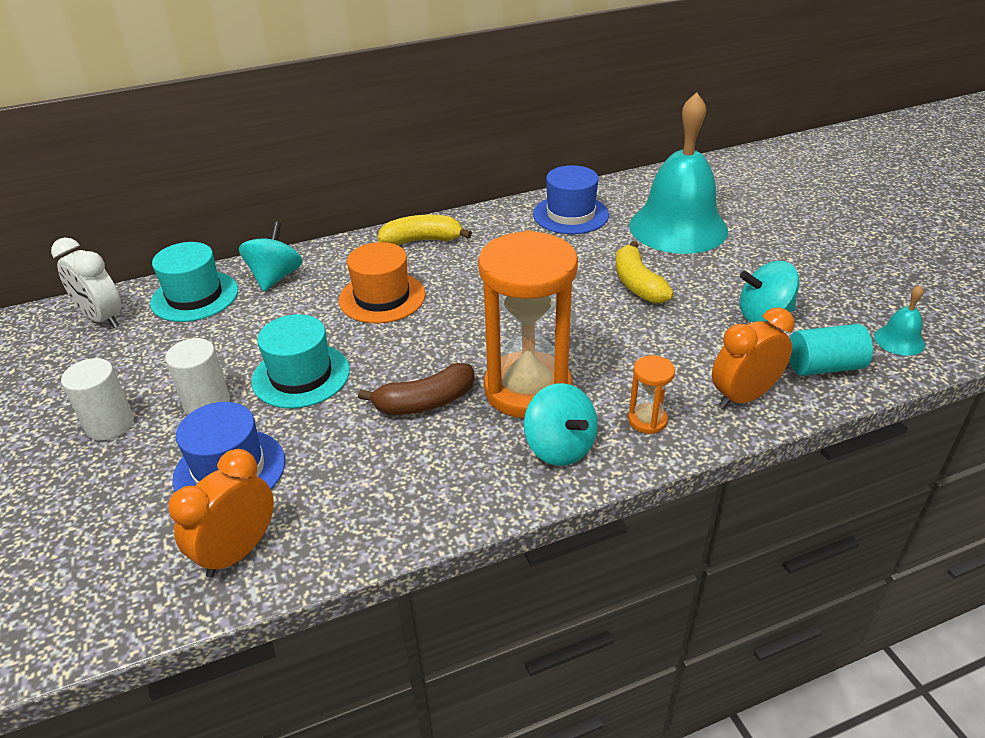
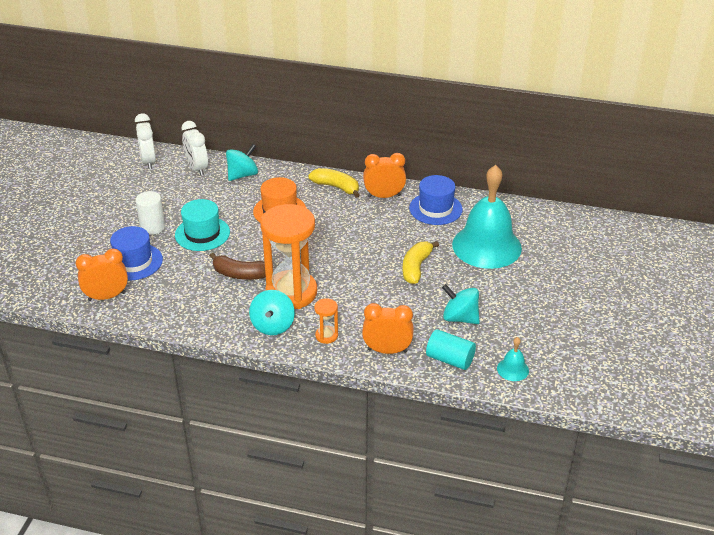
camera: 35 degrees right, 0 degrees up
white cylinder [61,358,134,440] -> none
turquoise hat [150,242,238,322] -> white clock [182,121,208,176]
none -> orange clock [363,153,406,198]

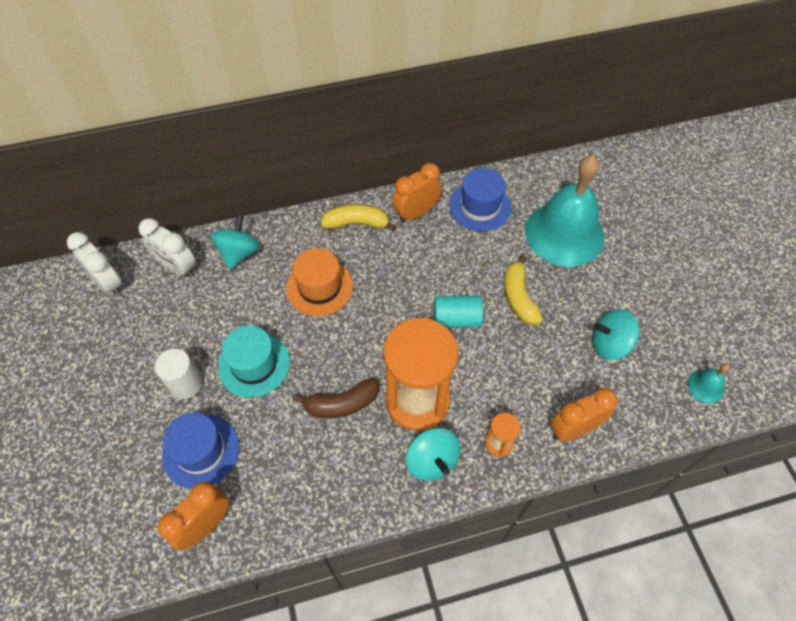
camera: 30 degrees left, 20 degrees up
turquoise cylinder [426,329,476,370] -> turquoise cylinder moved to [434,295,483,328]

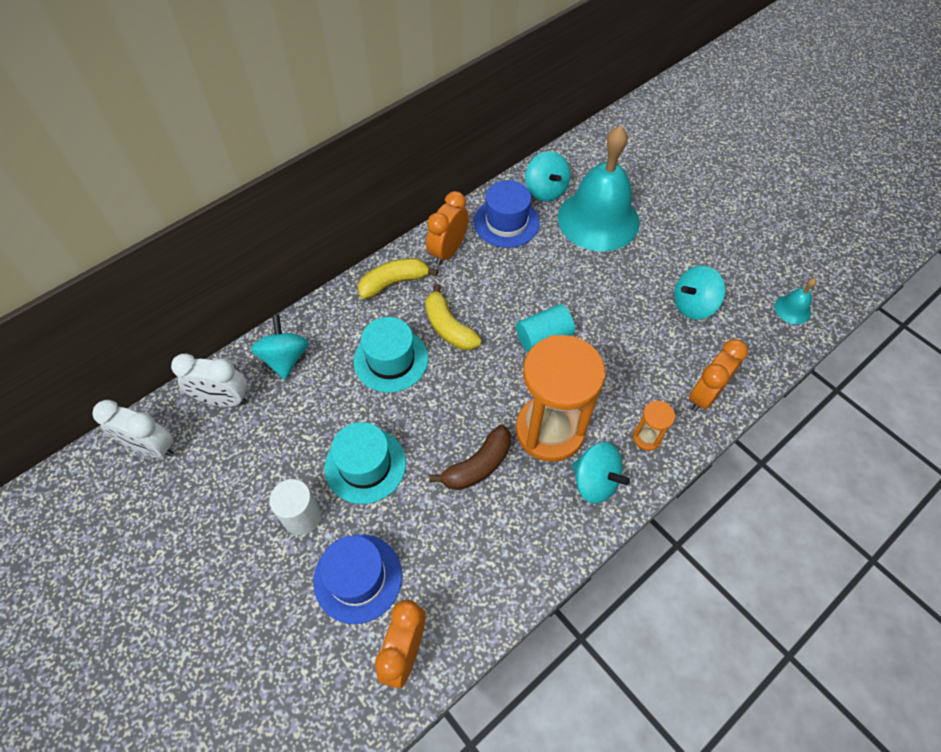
camera: 25 degrees left, 0 degrees up
orange hat [286,248,353,316] -> turquoise hat [354,317,428,393]
yellow banana [504,255,543,325] -> yellow banana moved to [425,284,481,350]
none -> turquoise spinning top [525,151,570,202]

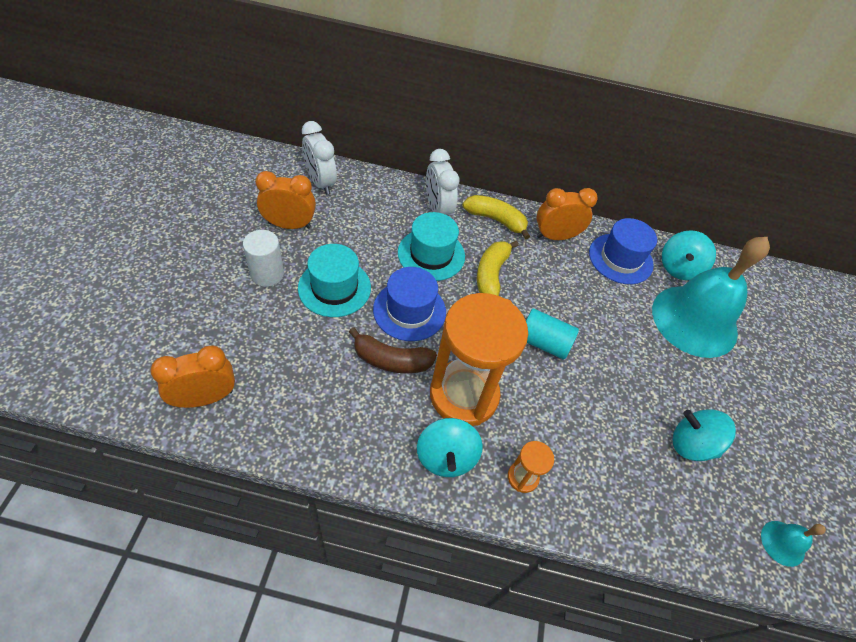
camera: 45 degrees right, 5 degrees down
white clock [92,400,174,458] -> white clock moved to [426,149,459,215]
turquoise spinning top [251,314,309,379] -> none
blue hat [313,534,402,624] -> blue hat moved to [373,267,446,341]
orange clock [689,339,748,412] -> orange clock moved to [255,171,316,229]

